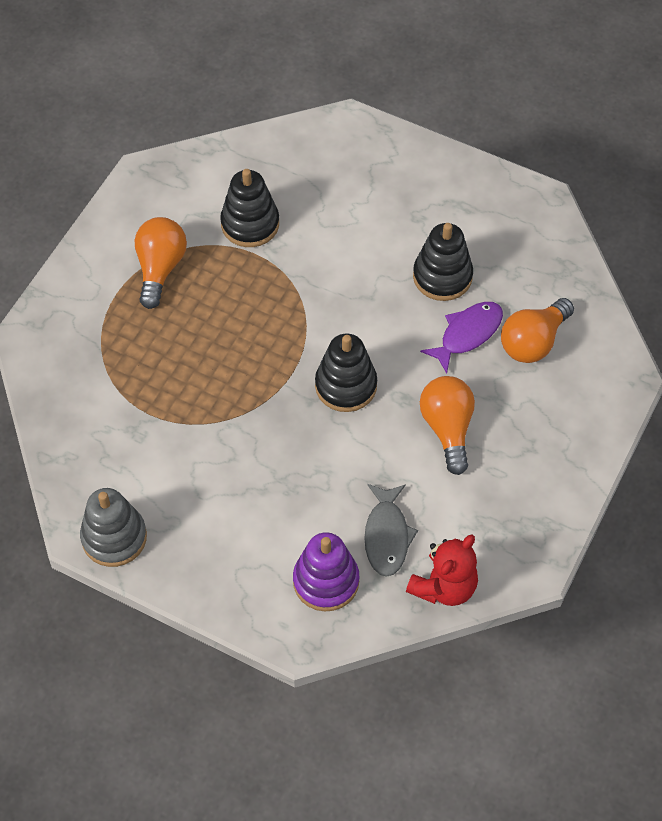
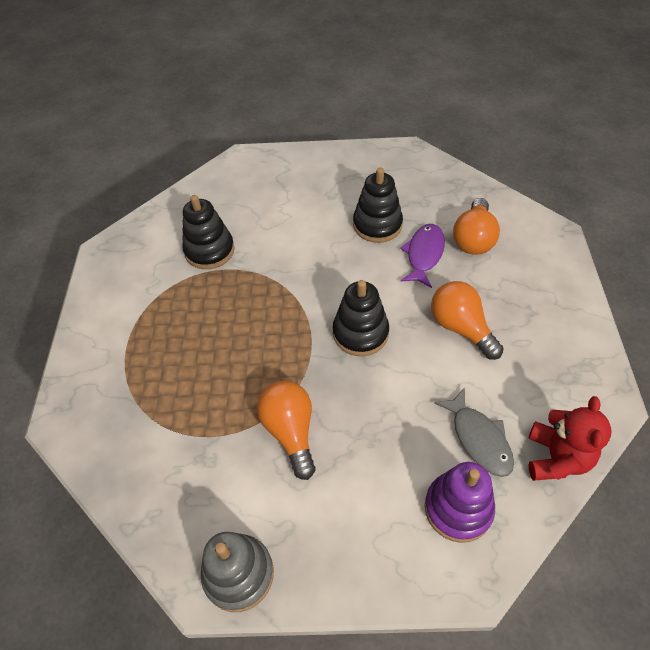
camera: 25 degrees left, 5 degrees down
orange light bulb [135,217,187,309] -> orange light bulb moved to [257,381,316,480]

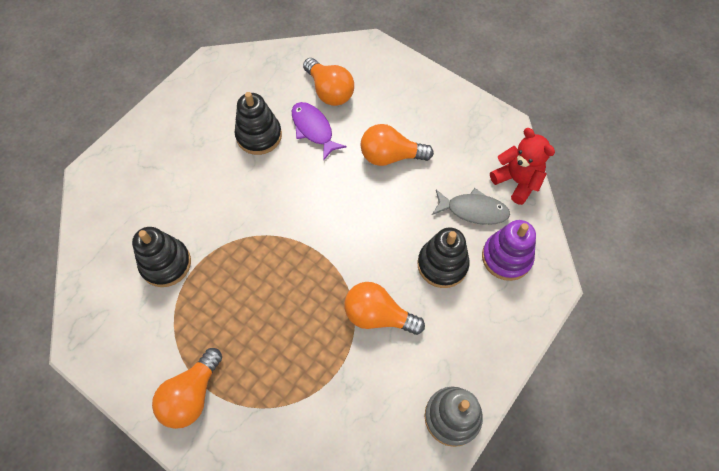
camera: 55 degrees left, 10 degrees up
black stacking toy [333,280,389,356] -> black stacking toy moved to [417,227,470,288]
none -> orange light bulb [152,348,222,429]

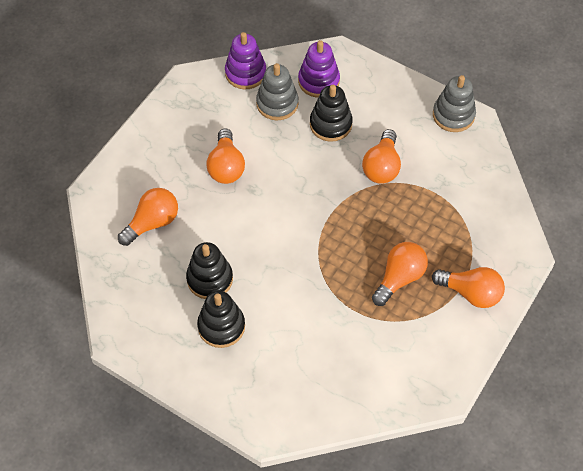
camera: 95 degrees left, 5 degrees down
black stacking toy [132,227,191,287] -> black stacking toy moved to [197,291,245,348]
purple fish [292,102,347,160] -> none
grey fish [432,188,510,225] -> grey stacking toy [256,63,298,120]
red teddy bear [490,128,555,205] -> purple stacking toy [225,32,266,89]
none -> orange light bulb [372,242,428,306]

